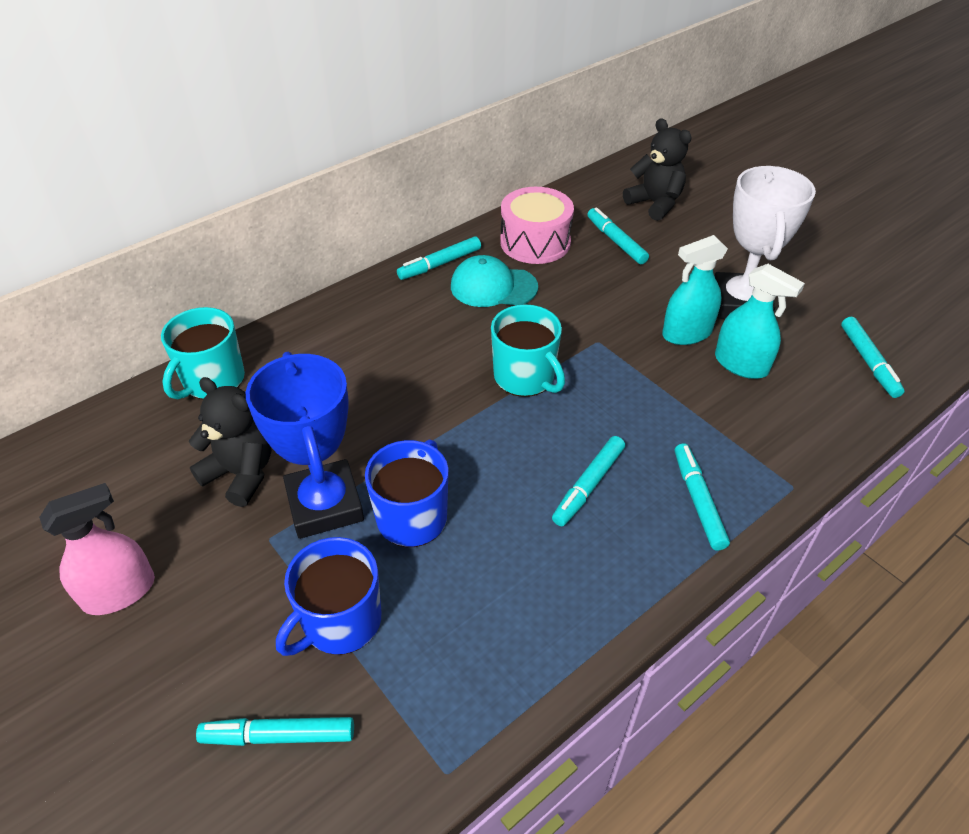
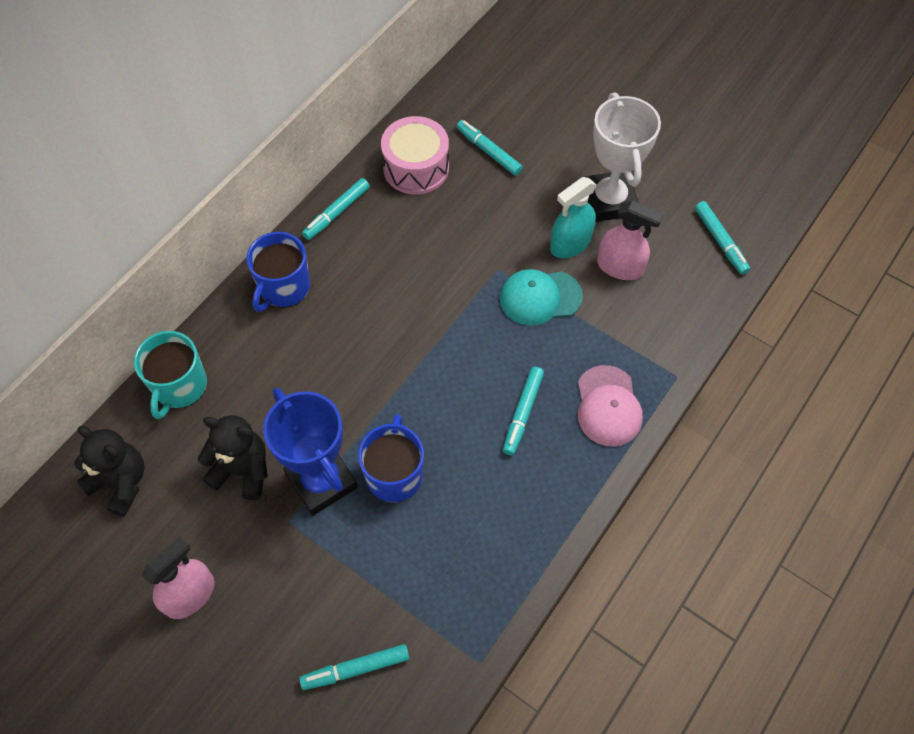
camera: 15 degrees left, 15 degrees up
blue mug [276,537,381,656] -> blue mug moved to [247,232,310,312]
turquoise cap [451,255,538,307] -> turquoise cap moved to [500,269,583,325]
turquoise mug [491,304,565,397] -> none
black teddy bear [623,118,692,221] -> black teddy bear moved to [74,426,145,517]
turquoise marker [675,443,730,550] -> pink cap [578,365,643,447]
turquoise spray bottle [715,264,805,379] -> pink spray bottle [597,201,664,280]

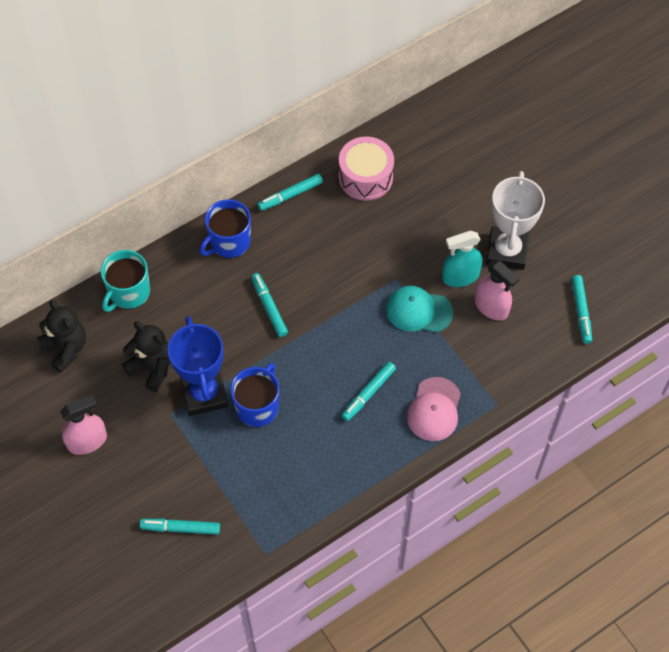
camera: 20 degrees right, 0 degrees up
turquoise marker [456,120,523,176] -> turquoise marker moved to [251,273,288,337]

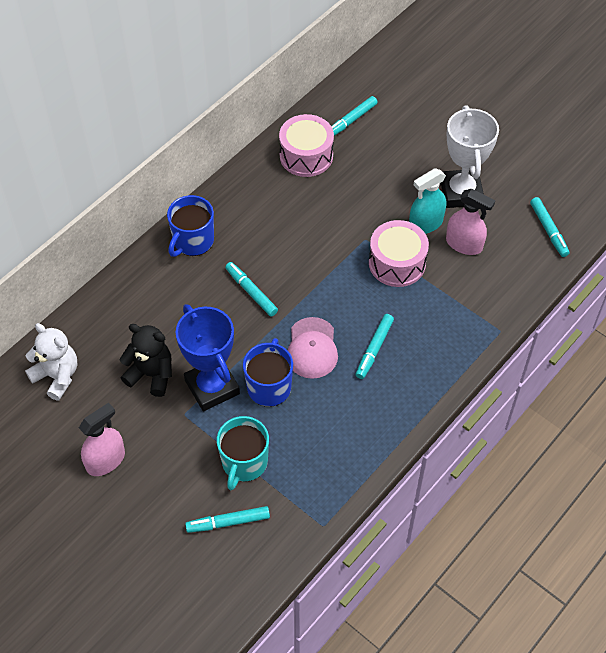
camera: 15 degrees left, 5 degrees down
black teddy bear [37,300,86,373] -> white teddy bear [25,323,77,401]
turquoise mug [101,250,150,312] -> turquoise mug moved to [217,416,269,490]
turquoise marker [258,174,323,211] -> turquoise marker moved to [331,96,378,136]
turquoise cap [386,286,453,333] -> pink drum [369,220,429,287]
pink cap [407,377,461,441] -> pink cap moved to [288,317,338,379]

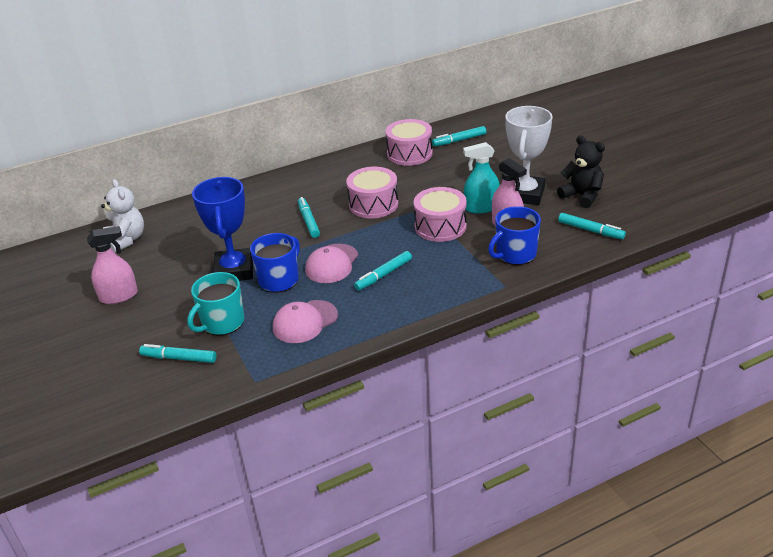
camera: 25 degrees right, 20 degrees down
black teddy bear [119,324,172,397] -> black teddy bear moved to [557,136,605,208]
blue mug [167,195,214,257] -> blue mug moved to [488,206,541,265]
turquoise marker [530,197,569,257] -> turquoise marker turned 60 degrees counterclockwise [558,213,626,239]
none -> pink cap [273,300,338,343]
none -> pink drum [346,167,398,219]

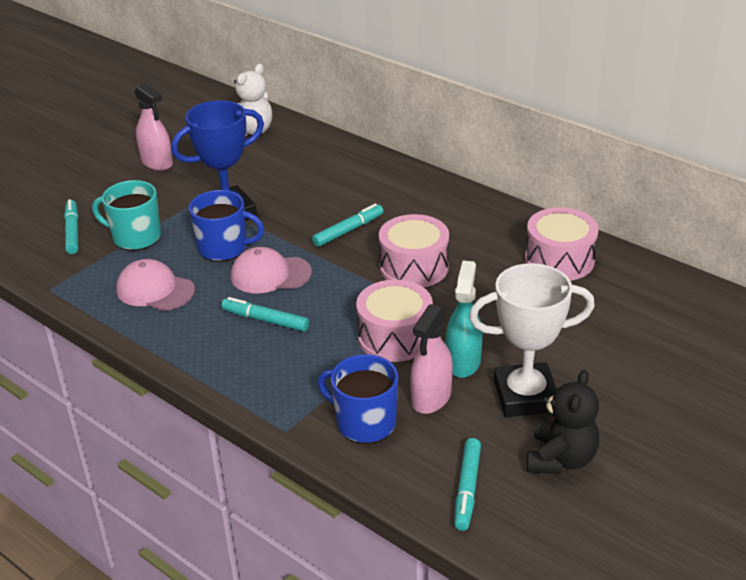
camera: 65 degrees right, 0 degrees up
turquoise marker [432,126,486,147] -> none
turquoise spray bottle [463,142,500,214] -> turquoise spray bottle turned 45 degrees clockwise [446,261,483,378]

